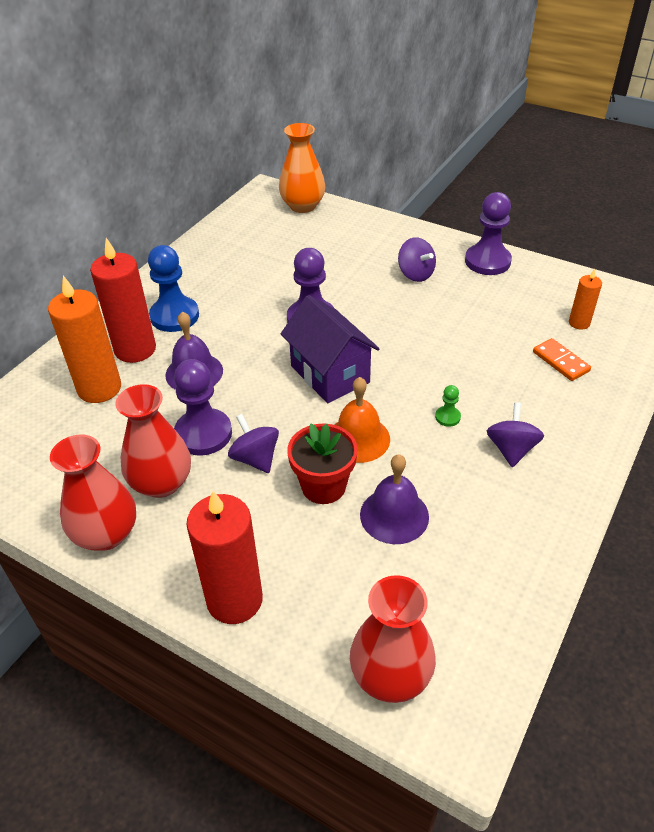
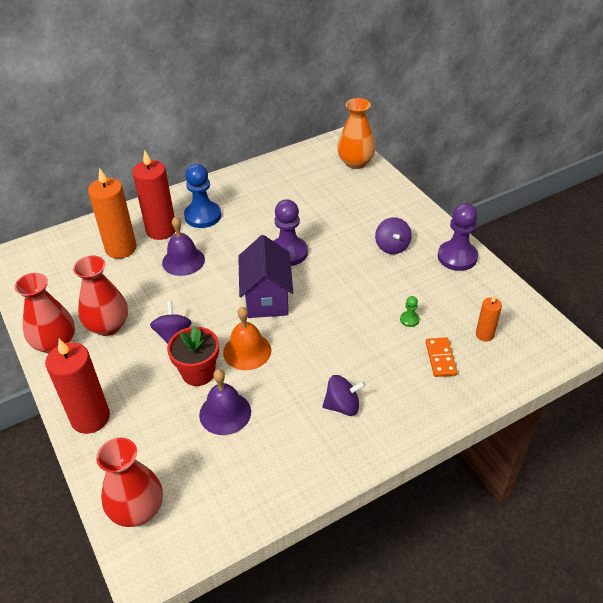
camera: 30 degrees right, 0 degrees up
purple pawn [174,359,232,456] -> none
green pawn [435,385,461,427] -> green pawn moved to [400,296,420,327]
purple spinning top [487,402,544,467] -> purple spinning top turned 45 degrees clockwise [322,375,366,416]

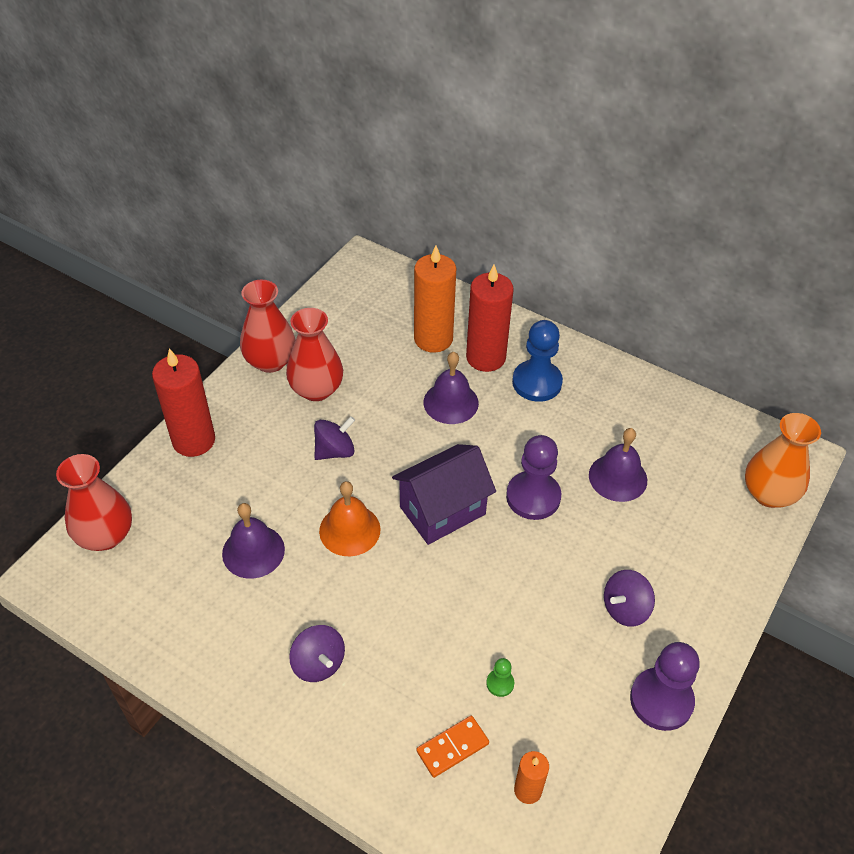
camera: 60 degrees right, 5 degrees up
red flower pot [167,325,219,386] -> none
none -> purple bell [589,428,647,502]

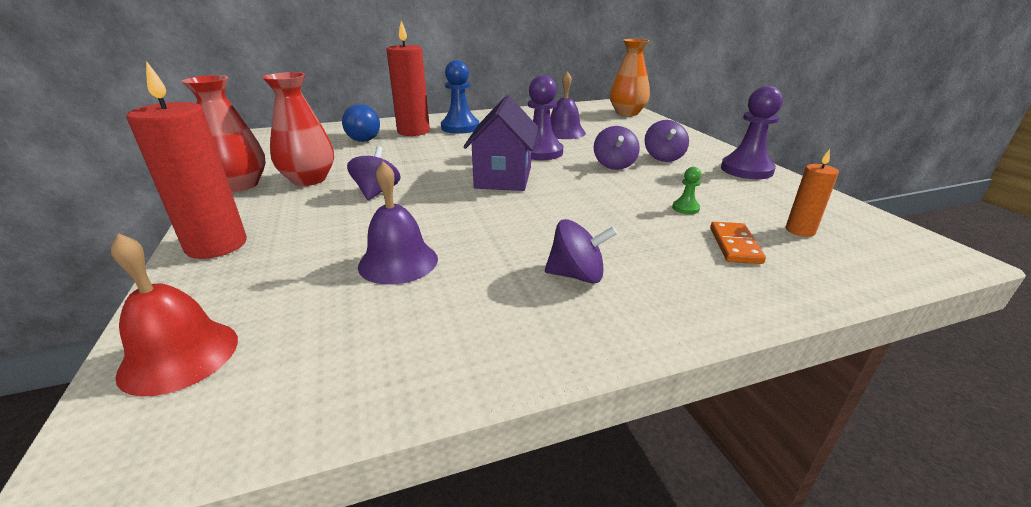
camera: 50 degrees left, 20 degrees down
red vase [56,454,132,551] -> red bell [111,233,238,397]
orange bell [319,481,381,556] -> none
orange candle [414,246,456,353] -> blue light bulb [342,104,380,142]
purple bell [423,352,479,424] -> none
none -> purple spinning top [594,126,640,170]

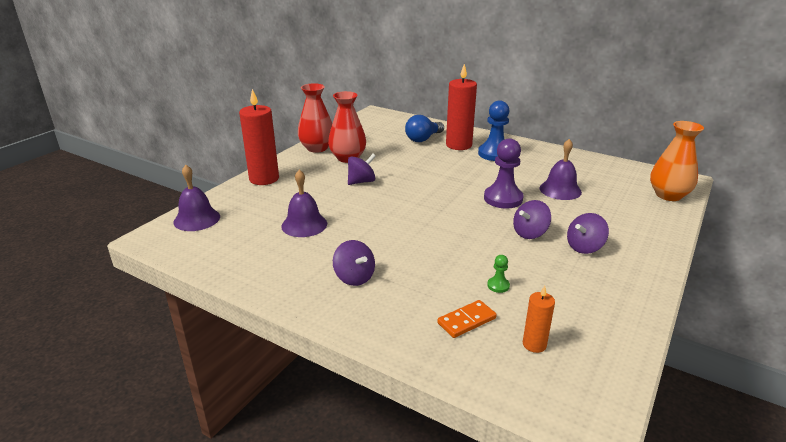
camera: 50 degrees right, 0 degrees up
red bell [111,233,238,397] -> purple bell [174,165,220,231]
purple house [464,95,539,191] -> none
purple pawn [721,86,783,179] -> none

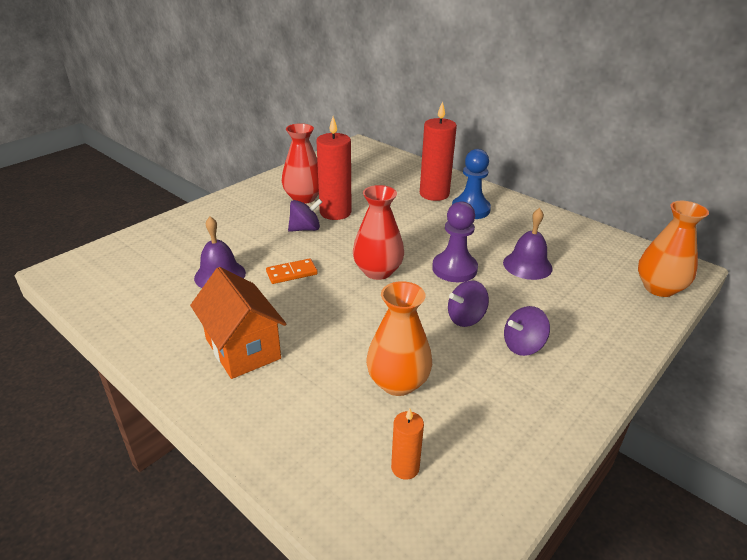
camera: 10 degrees right, 5 degrees up
purple bell [174,165,220,231] -> none
red candle [239,89,279,185] -> red candle moved to [316,116,352,220]
red vase [298,83,332,153] -> red vase moved to [353,185,404,280]
purple spinning top [333,240,375,286] -> orange house [190,267,286,379]
blue light bulb [405,115,444,142] -> none
orange domino [437,300,497,338] -> orange domino moved to [266,258,318,284]
green pawn [487,255,510,293] -> orange vase [366,281,432,396]

